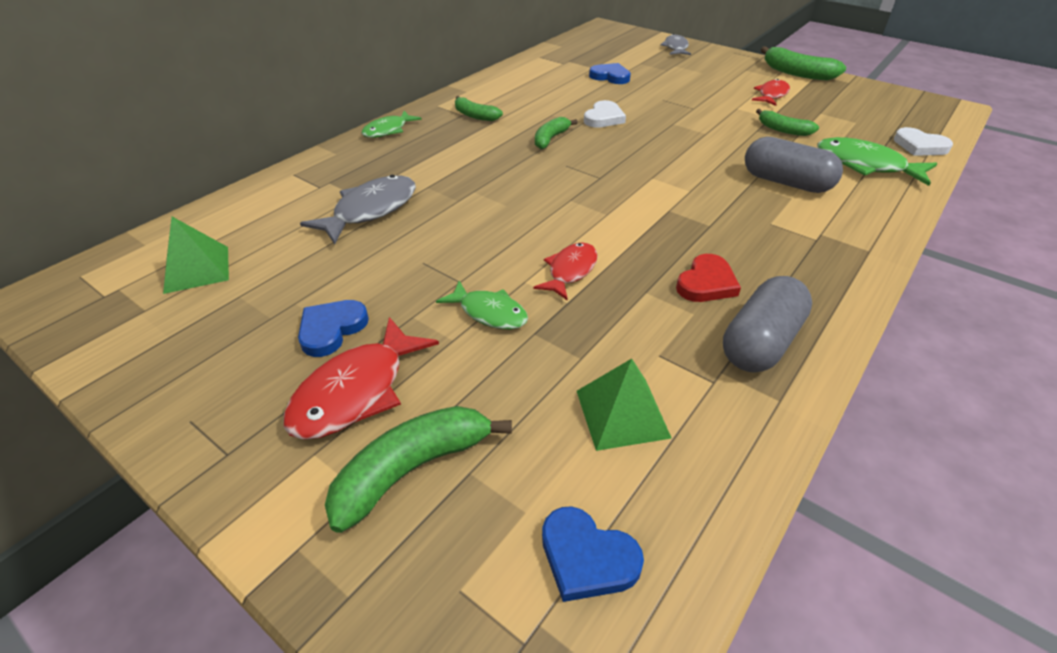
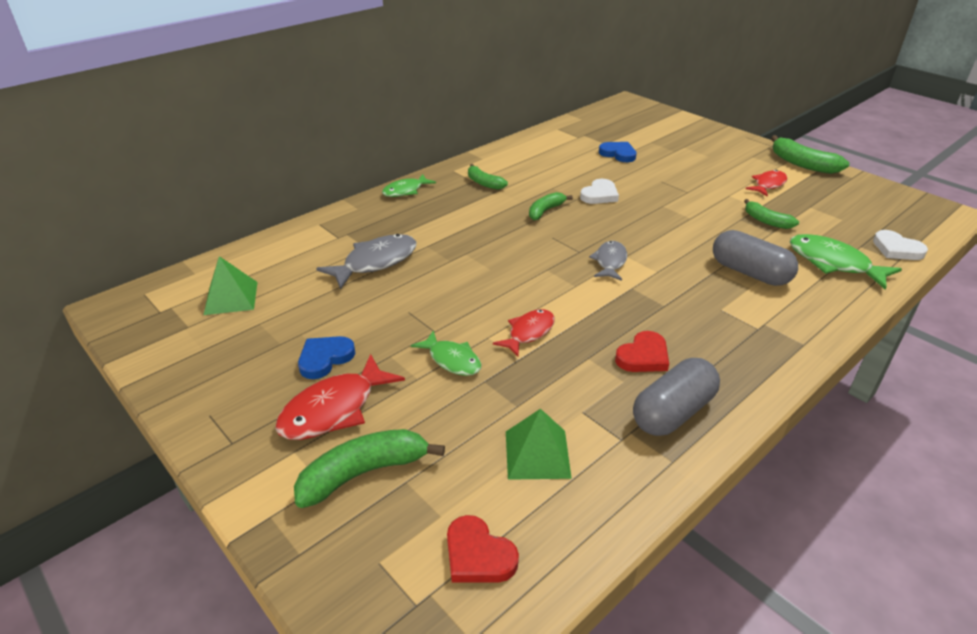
camera: 10 degrees right, 5 degrees down
blue heart [542,506,644,602] -> red heart [447,515,519,583]
grey fish [660,34,691,55] -> grey fish moved to [589,241,627,281]

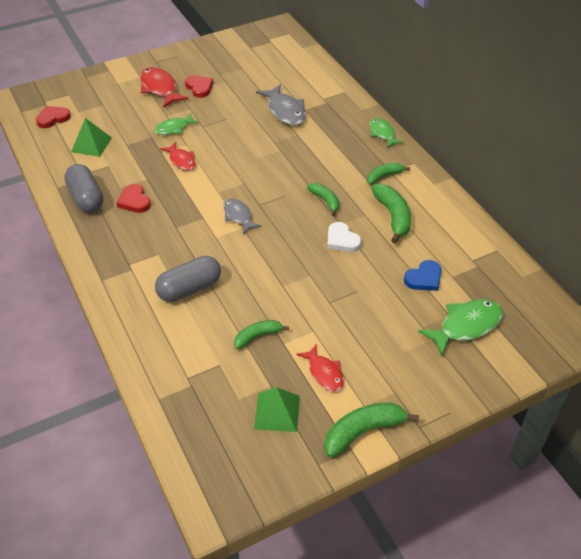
camera: 105 degrees right, 10 degrees up
green pyramid [204,256,257,315] -> green pyramid moved to [254,387,300,432]
green banana [294,429,445,508] -> green banana moved to [371,184,411,243]
blue heart [298,336,355,379] -> red heart [185,75,213,98]
grey fish [589,241,627,281] -> grey fish turned 150 degrees counterclockwise [223,199,262,234]
green fish [790,234,902,290] -> green fish moved to [418,299,503,357]
white heart [873,230,928,260] -> none

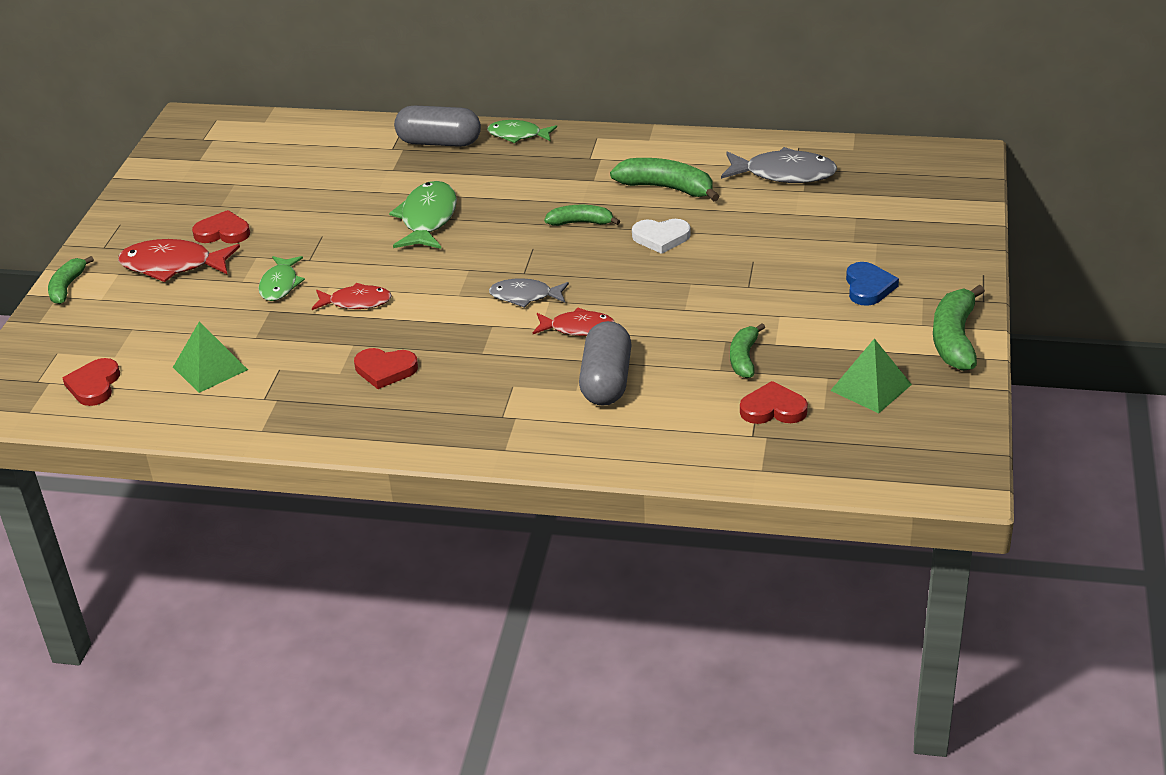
camera: 50 degrees left, 10 degrees down
grey capsule [64,164,104,213] -> grey capsule moved to [394,105,481,147]
grey fish [256,84,306,125] -> grey fish moved to [721,147,837,183]
red fish [296,344,344,392] -> red fish moved to [533,308,614,336]
green banana [367,163,410,184] -> green banana moved to [48,256,94,304]
blue heart [404,260,441,291] -> blue heart moved to [846,262,899,306]
green fish [418,299,503,357] -> green fish moved to [389,181,457,249]
none -> red heart [740,381,808,424]

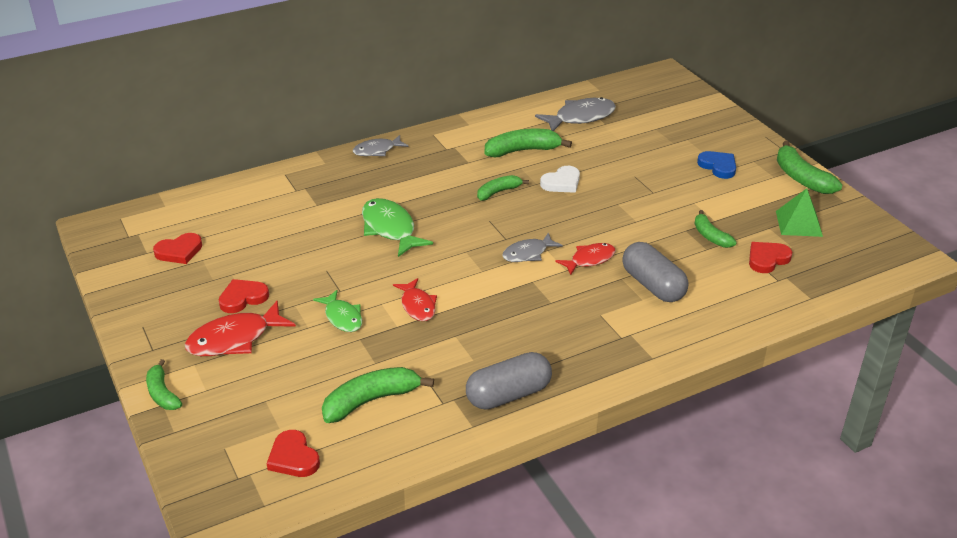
camera: 40 degrees left, 0 degrees up
green pyramid [173,321,248,393] -> green banana [322,367,434,423]
red fish [312,283,392,310] -> red fish turned 105 degrees clockwise [393,278,437,321]
red heart [354,348,418,389] -> red heart moved to [153,233,202,264]
grey capsule [394,105,481,147] -> grey capsule moved to [466,352,552,410]
green fish [487,120,557,143] -> grey fish [353,135,409,156]

